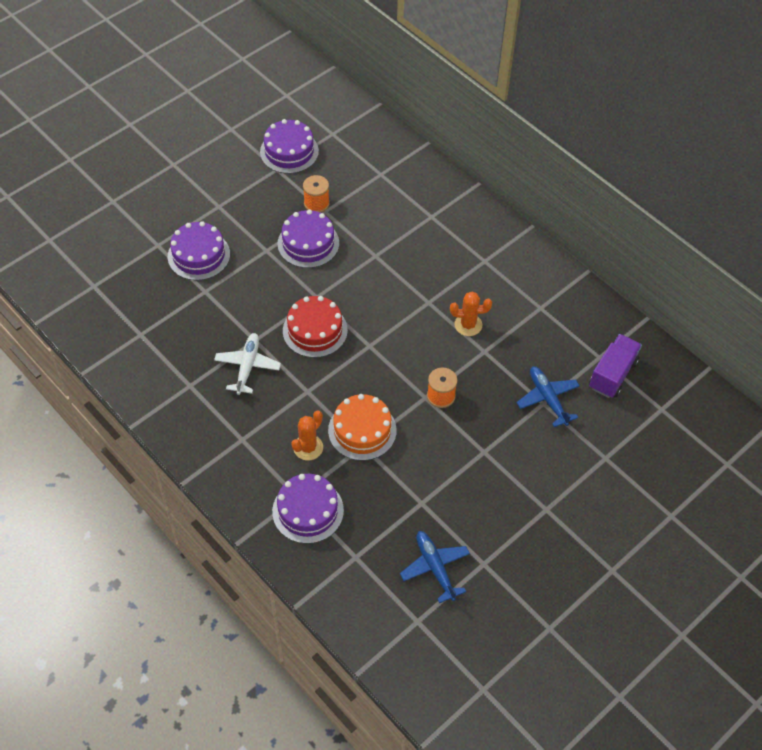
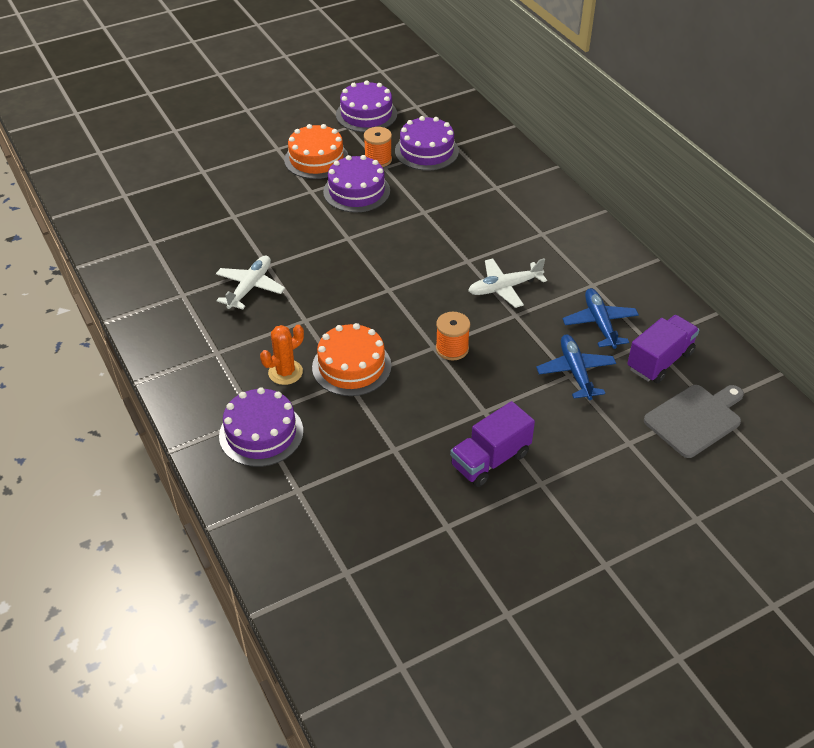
camera: 15 degrees right, 10 degrees down
purple cake [168,221,230,280] -> purple cake moved to [395,116,459,171]
red cake [283,296,348,358] -> none
blue plane [400,531,470,603] -> blue plane moved to [562,288,639,349]
orange cactus [450,292,492,336] -> white plane [468,258,547,308]
none -> orange cake [284,124,348,179]
none -> purple truck [450,401,535,487]
none -> grey cutting board [644,385,744,458]

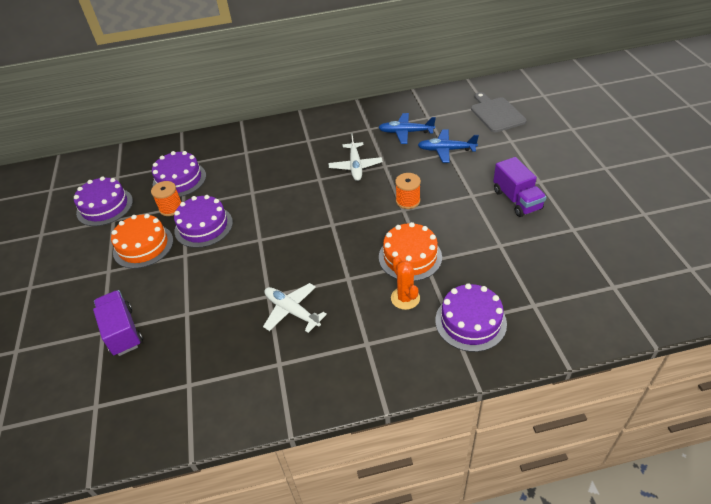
camera: 70 degrees left, 0 degrees up
purple truck [627,315,699,383] -> purple truck moved to [93,290,143,356]

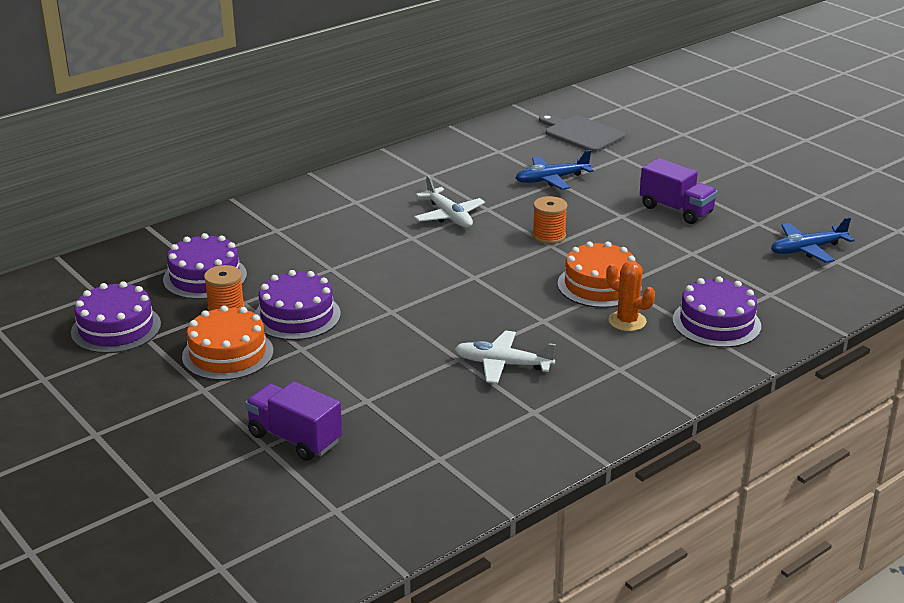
camera: 30 degrees left, 15 degrees down
blue plane [378,113,436,144] -> blue plane moved to [771,217,855,263]

